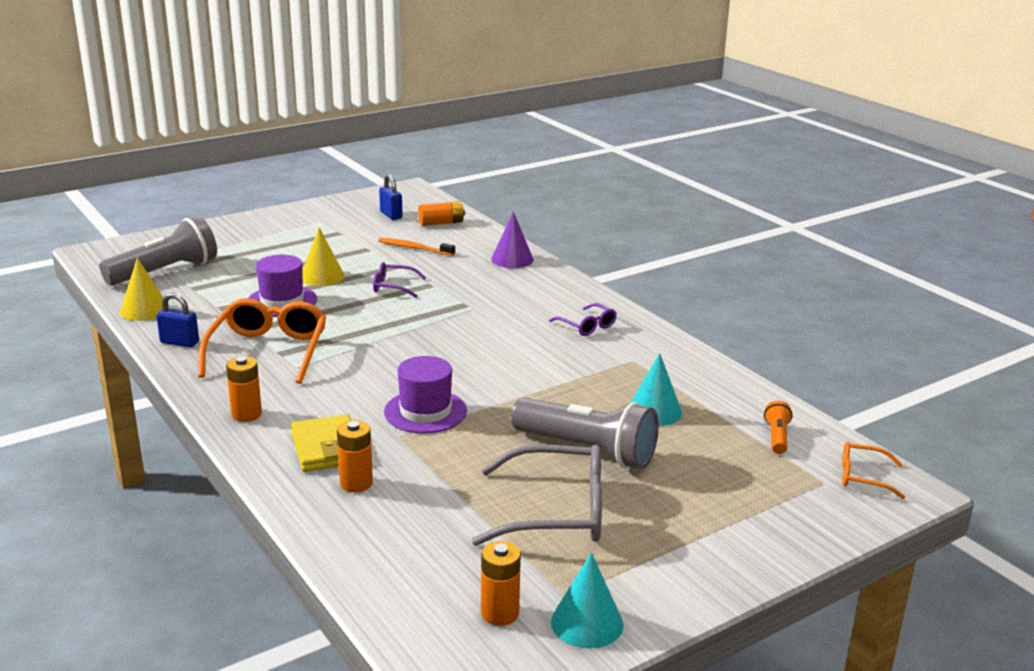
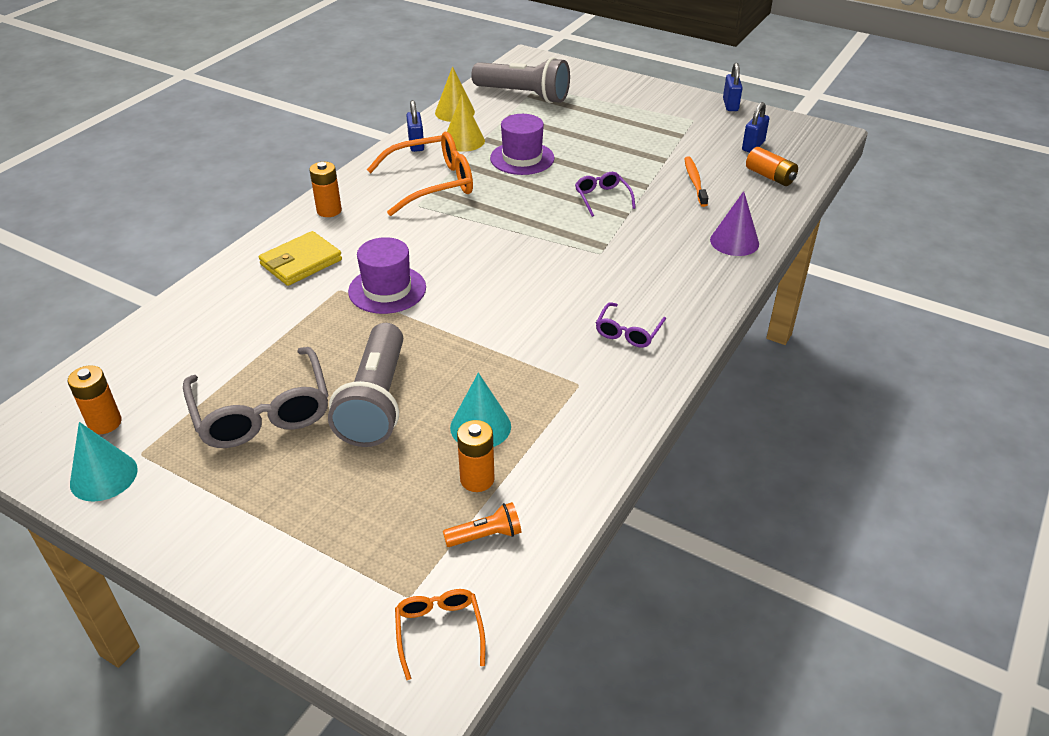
camera: 65 degrees right, 15 degrees up
yellow cone [303,227,345,286] -> yellow cone moved to [447,94,485,152]
orange battery [337,420,373,492] -> orange battery moved to [457,420,495,492]
none -> blue padlock [723,63,743,111]

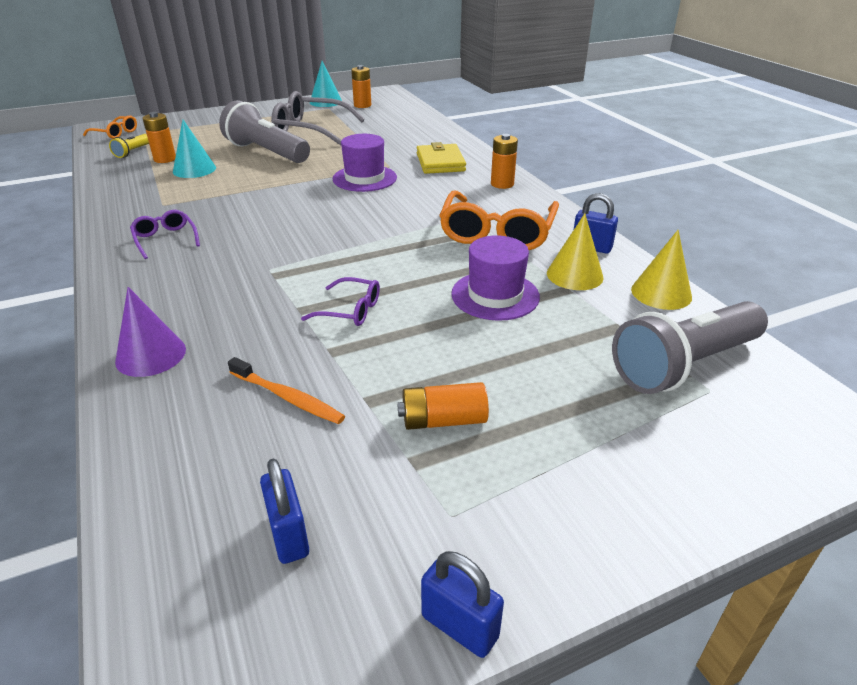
camera: 125 degrees right, 5 degrees down
orange flashlight [443,502,521,547] -> yellow flashlight [109,134,149,158]
orange battery [746,147,798,186] -> orange battery moved to [397,382,489,430]

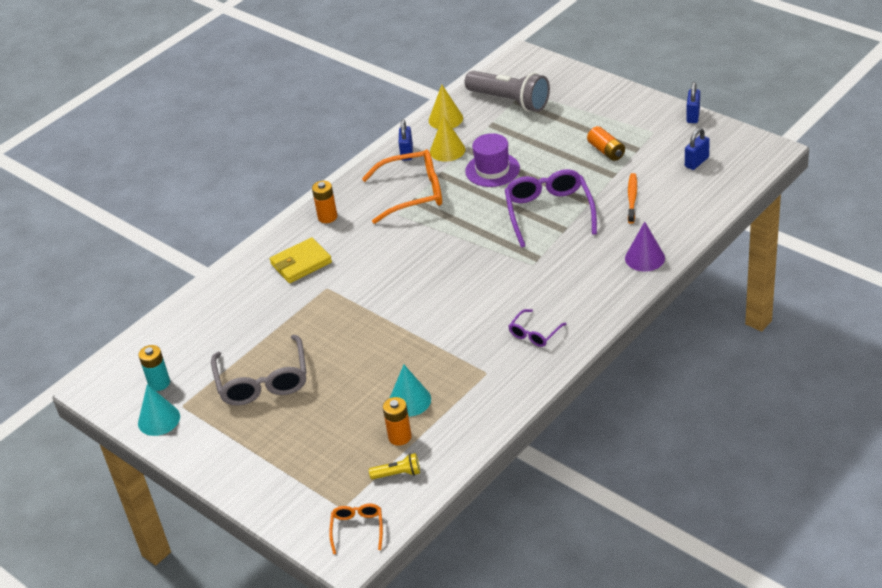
camera: 110 degrees left, 5 degrees up
grey flashlight [219,100,310,163] -> none
purple glasses [301,277,380,326] -> purple glasses [505,169,597,247], size x1.95
purple hat [333,134,397,192] -> none
orange battery [351,65,371,108] -> turquoise battery [138,345,170,391]

